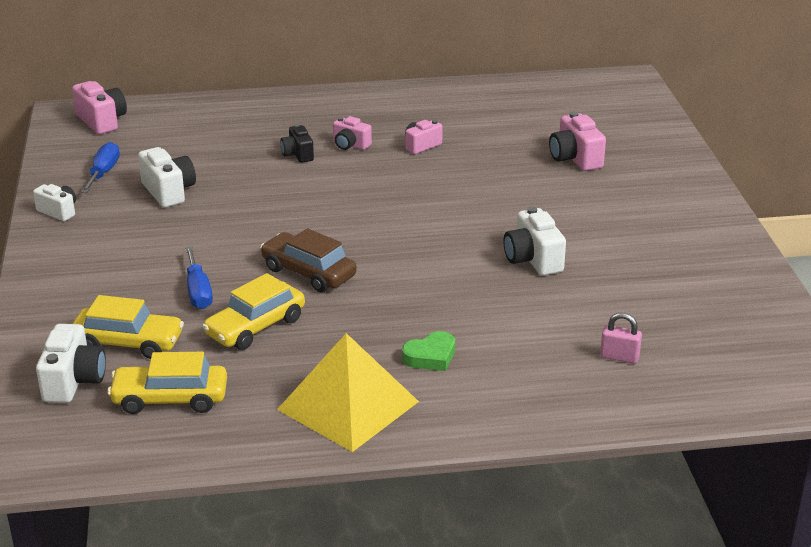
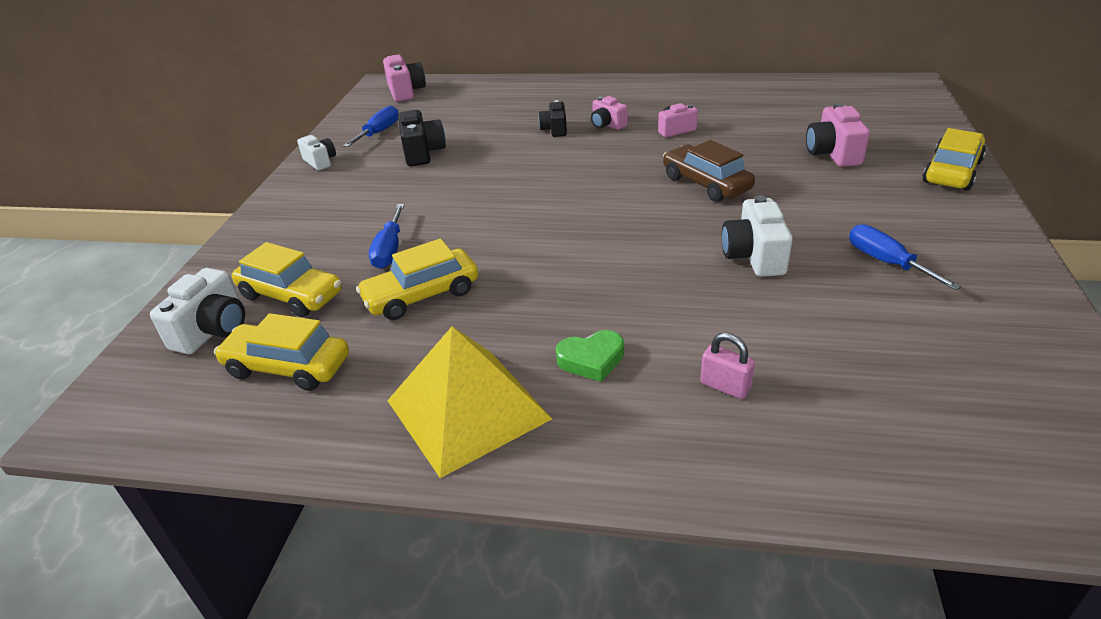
camera: 20 degrees right, 5 degrees up
white camera [138,147,196,208] -> black camera [398,110,446,166]
brown car [260,228,356,292] -> brown car moved to [663,140,755,202]
pink padlock [600,313,642,364] -> pink padlock moved to [700,333,755,399]
none -> blue screwdriver [849,224,962,290]
none -> yellow car [923,128,986,191]

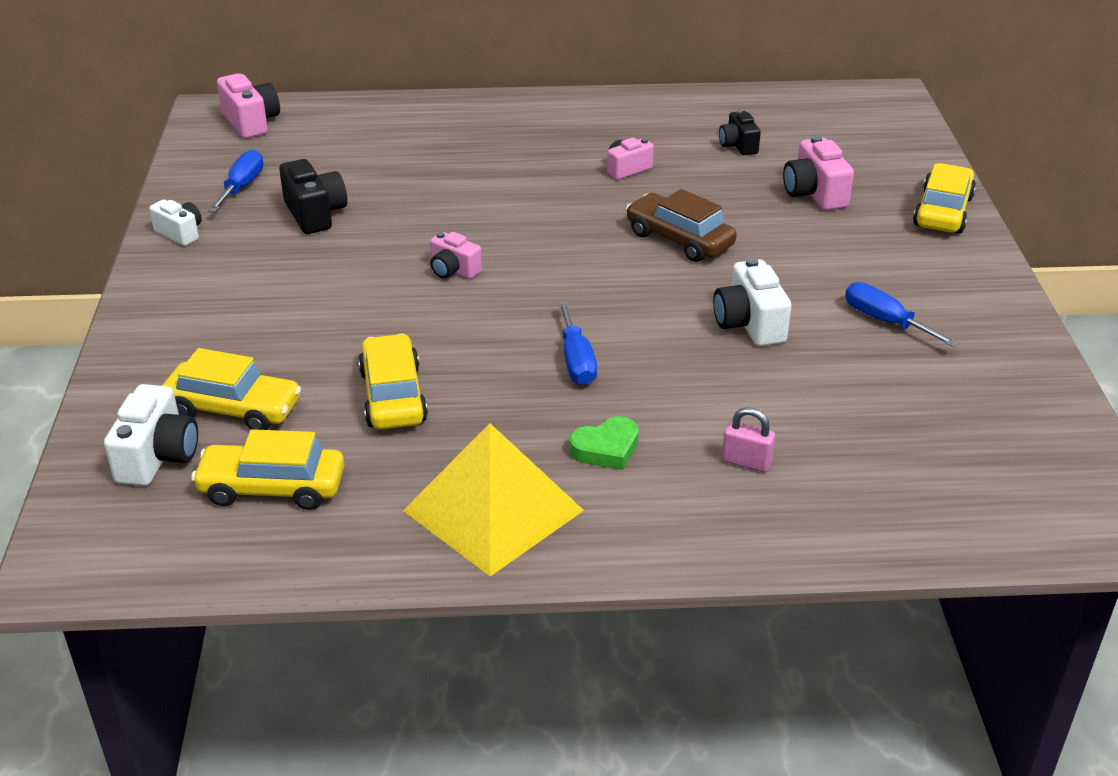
camera: 15 degrees left, 0 degrees up
yellow car [356,238,478,320] -> yellow car turned 120 degrees clockwise [358,334,428,429]
blue screwdriver [369,204,405,269] -> blue screwdriver moved to [558,301,597,385]
black camera [538,100,567,137] -> black camera moved to [719,109,761,155]
pink camera [591,96,628,130] -> pink camera moved to [430,232,482,279]

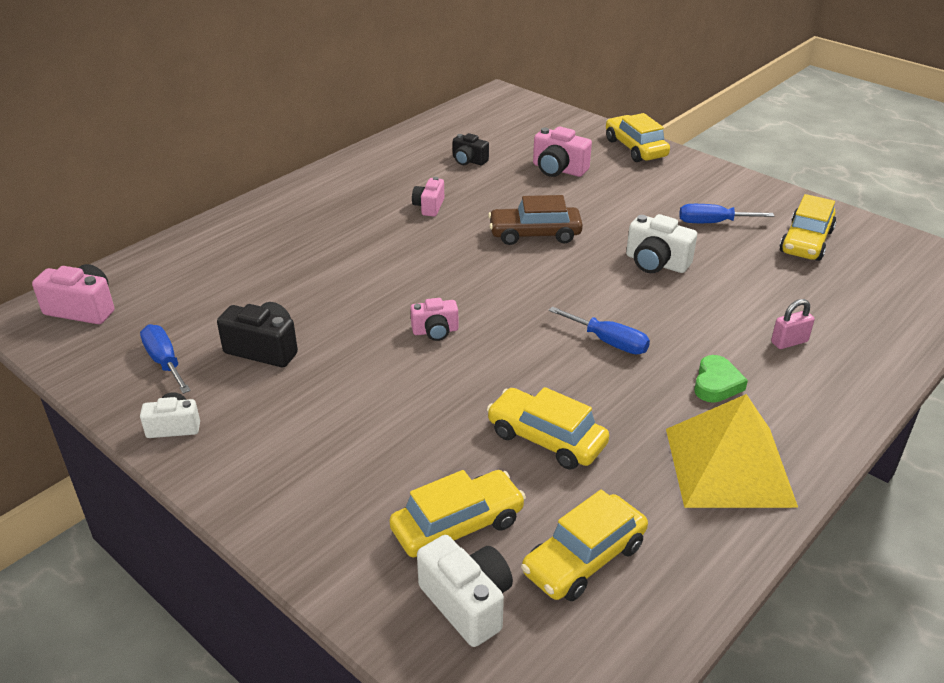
camera: 45 degrees left, 0 degrees up
none -> yellow car [780,194,836,261]

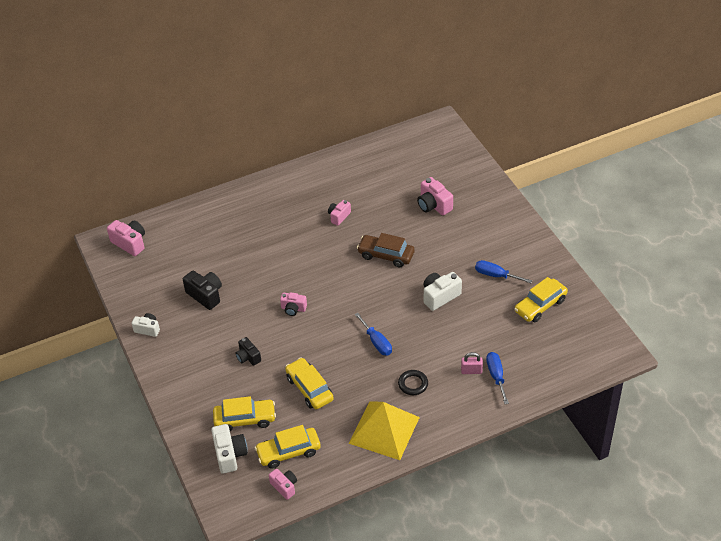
camera: 25 degrees right, 10 degrees up
blue screwdriver [140,324,191,394] -> blue screwdriver moved to [486,352,509,404]
black camera [453,133,489,165] -> black camera moved to [235,337,261,366]
yellow car [606,113,670,162] -> none
white camera [626,214,697,273] -> white camera turned 90 degrees clockwise [423,272,462,311]
green heart [694,355,748,403] -> black ring [398,370,428,395]
none -> pink camera [269,469,297,500]

